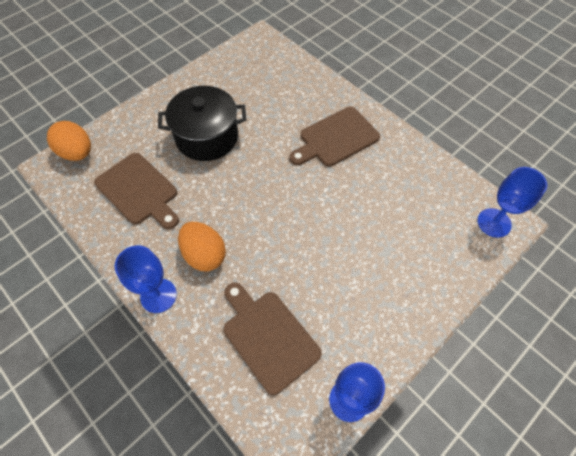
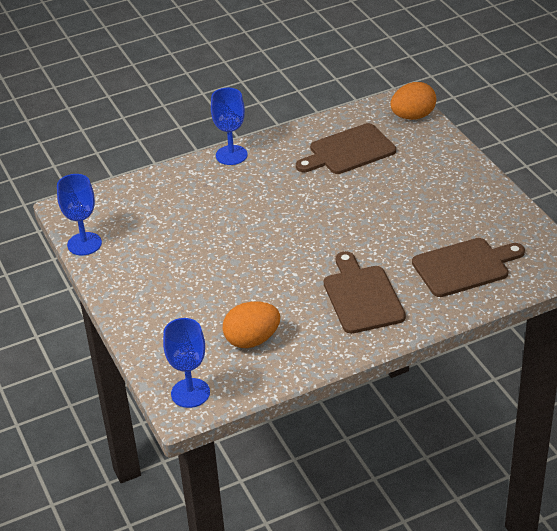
camera: 110 degrees right, 20 degrees down
black pot [158,86,246,161] -> none
orange egg [178,222,226,271] -> orange egg moved to [223,302,281,348]
brown cutting board [224,283,322,395] -> brown cutting board moved to [412,238,525,297]

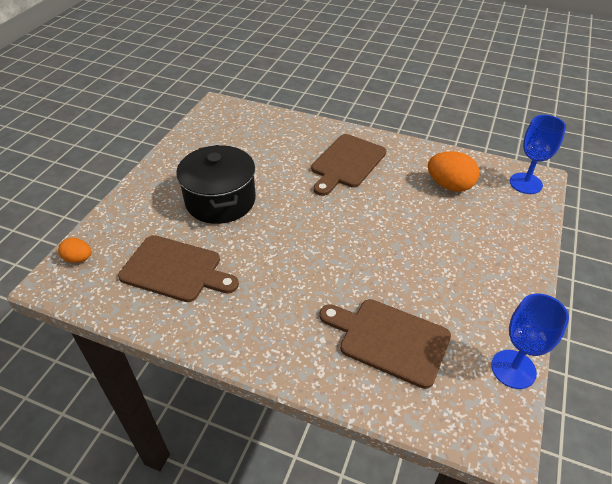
camera: 135 degrees left, 5 degrees up
blue goblet [211,88,248,165] -> none
orange egg [390,82,436,120] -> orange egg [58,238,91,263], size x0.58
brown cutting board [412,238,525,297] -> brown cutting board moved to [319,299,451,389]
none -> black pot [176,145,256,224]

